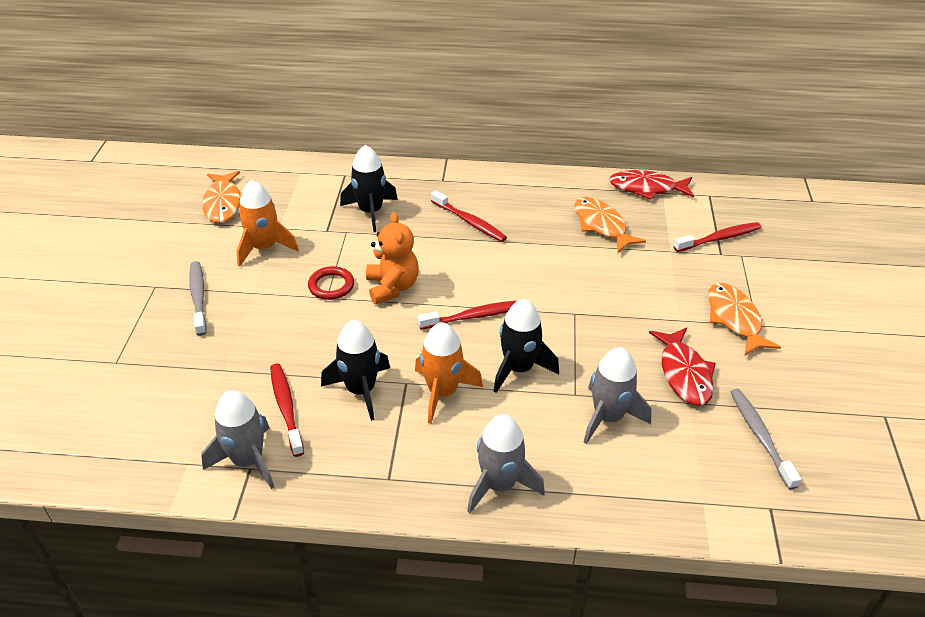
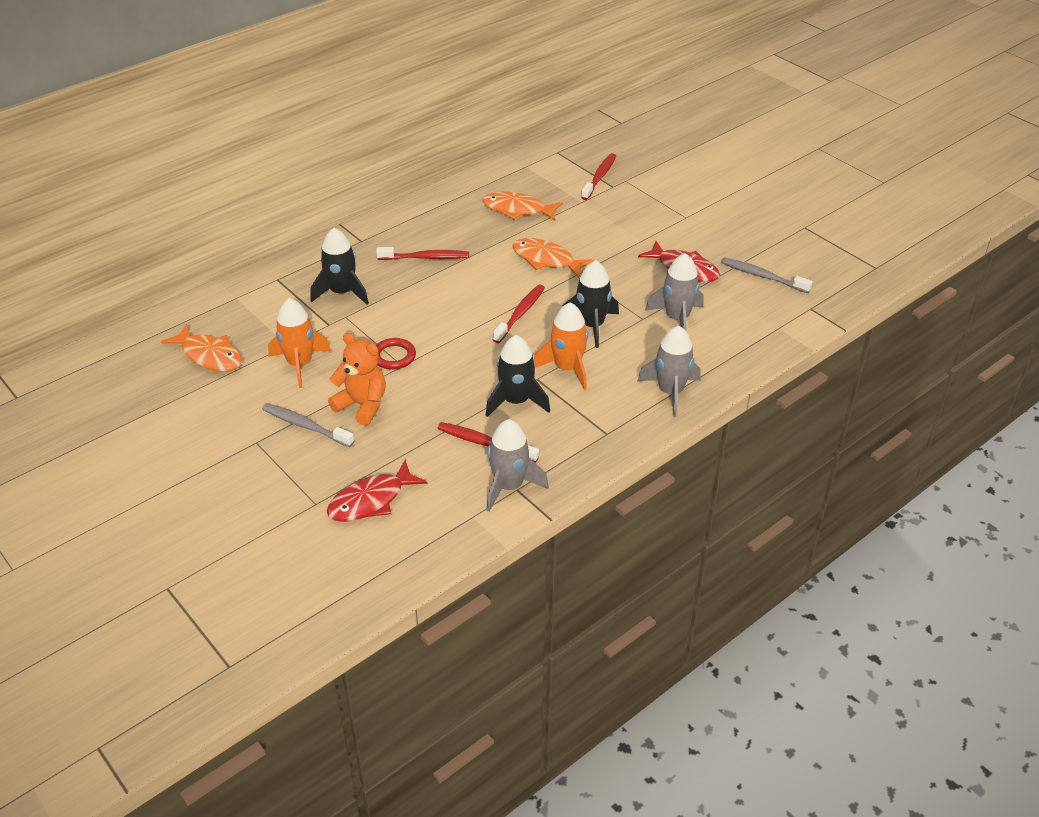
camera: 45 degrees left, 0 degrees up
orange teddy bear [366,212,419,304] -> orange teddy bear moved to [328,333,386,426]
red fish [609,170,694,200] -> red fish moved to [327,460,427,522]
orange fish [708,283,781,356] -> orange fish moved to [513,238,594,278]

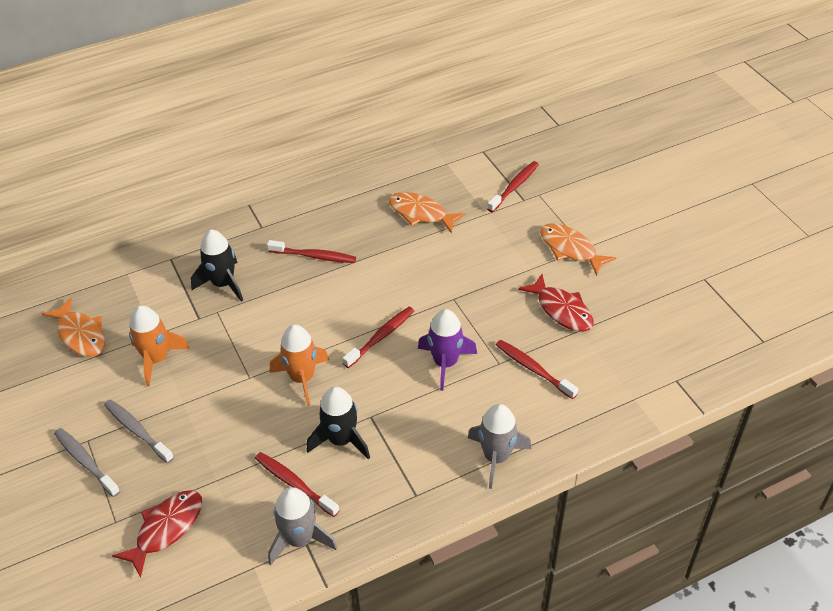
camera: 15 degrees right, 5 degrees up
red fish [327,460,427,522] -> red fish turned 150 degrees clockwise [112,490,202,578]
orange teddy bear [328,333,386,426] -> none
red ring [376,338,416,370] -> none
orange fish [513,238,594,278] -> orange fish moved to [540,223,616,276]
orange rocket [534,302,588,390] -> orange rocket moved to [270,324,329,406]
black rocket [562,260,619,348] -> purple rocket [418,309,477,391]
grey rocket [645,253,704,331] -> red toothbrush [496,340,578,399]
grey toothbrush [721,258,813,293] -> grey toothbrush moved to [54,428,120,497]

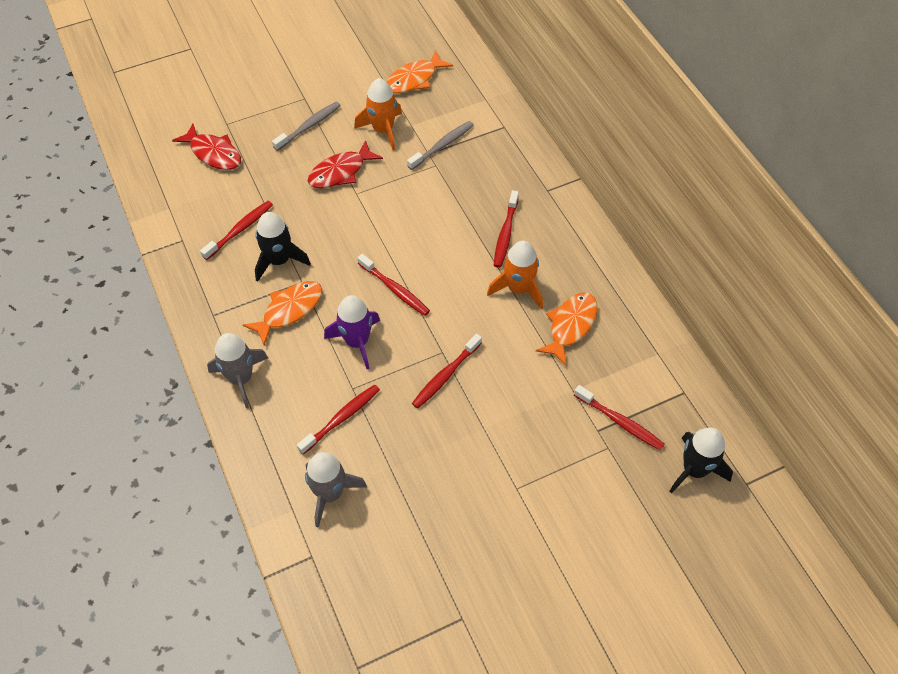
camera: 90 degrees right, 10 degrees up
grey toothbrush [54,428,120,497] -> grey toothbrush moved to [407,121,474,170]
black rocket [191,230,243,302] -> black rocket moved to [669,427,733,494]
grey rocket [268,487,337,566] -> grey rocket moved to [305,452,367,528]
orange rocket [270,324,329,406] -> orange rocket moved to [487,241,543,309]
red fish [518,274,594,332] -> red fish moved to [308,140,383,189]
orange fish [540,223,616,276] -> orange fish moved to [243,281,322,346]
none -> red toothbrush [412,334,482,409]

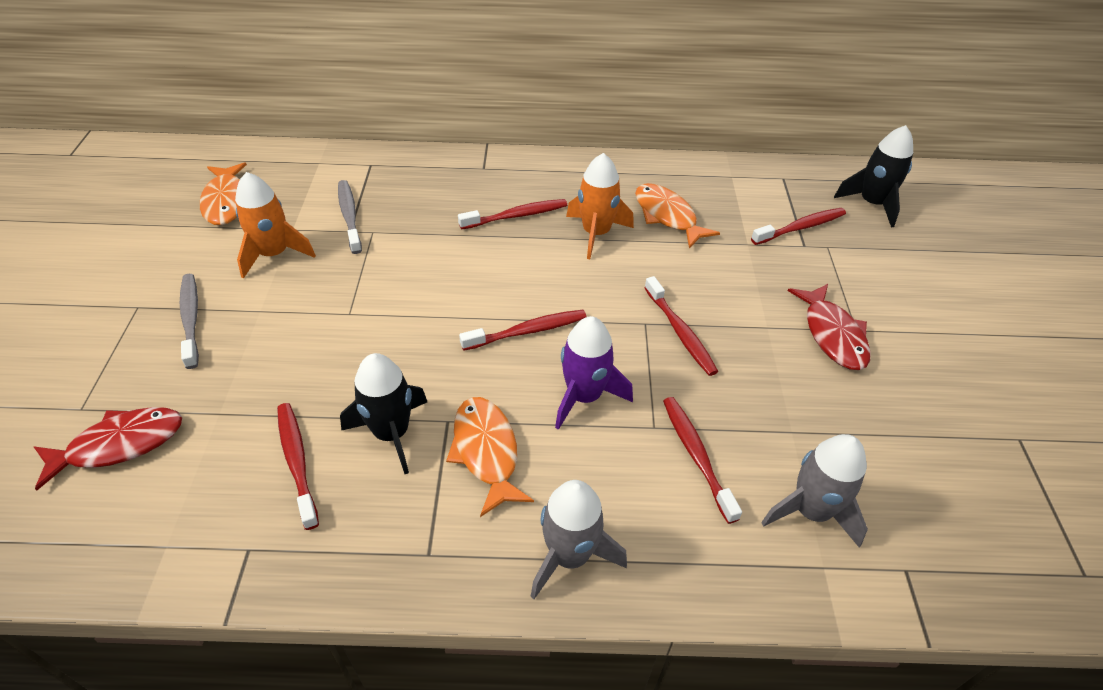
camera: 65 degrees left, 10 degrees down
red fish [308,140,383,189] -> red fish moved to [788,284,871,370]
red toothbrush [494,190,519,268] -> red toothbrush turned 60 degrees counterclockwise [458,199,567,230]

